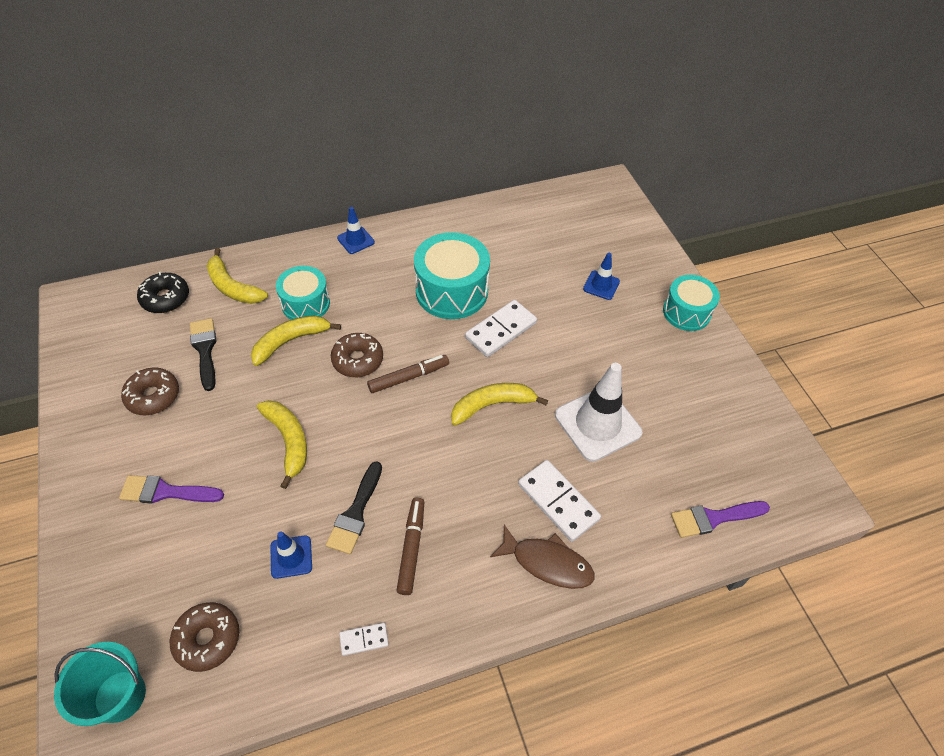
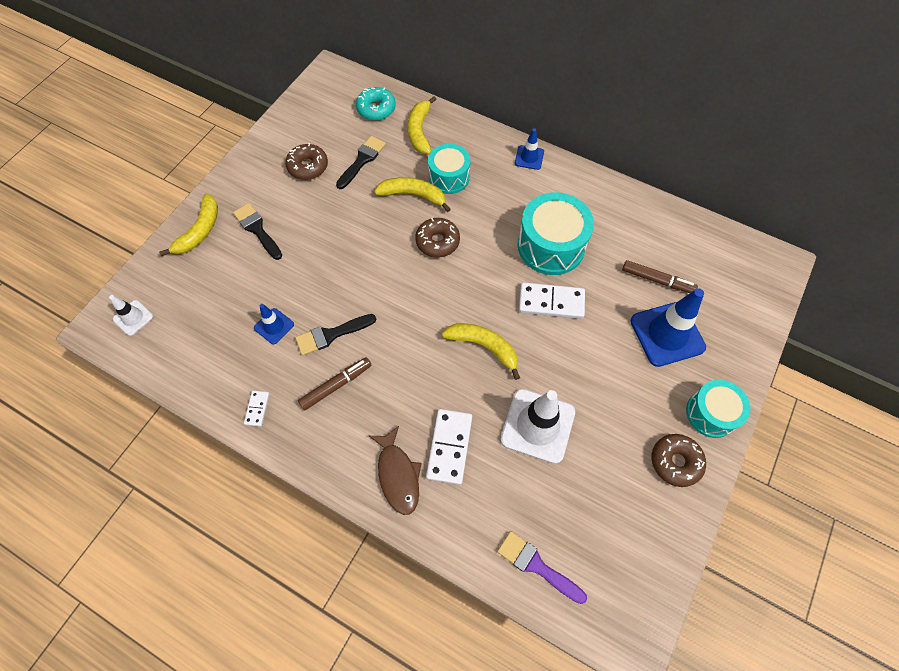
camera: 50 degrees right, 10 degrees up
turquoise bucket [54,642,146,726] -> white traffic cone [109,295,153,336]
purple brush [119,475,224,504] -> black brush [233,203,282,260]
black donut [137,272,189,313] -> turquoise donut [356,87,396,120]
brown donut [170,602,239,672] -> brown donut moved to [652,434,706,487]
yellow banana [257,400,307,489] -> yellow banana moved to [159,193,218,256]
white domino [339,623,389,656] -> white domino turned 60 degrees clockwise [244,391,270,427]
brown marker [367,355,449,393] -> brown marker moved to [622,260,698,293]
blue traffic cone [583,253,620,300] -> blue traffic cone [631,288,706,367], size x1.93

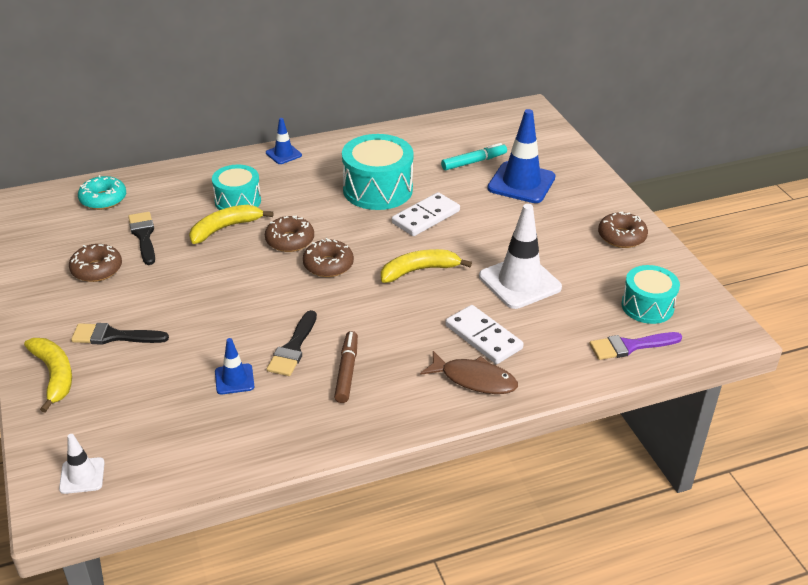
camera: 50 degrees left, 25 degrees down
white domino [244,391,270,427] -> none
yellow banana [408,96,436,154] -> none
brown marker [622,260,698,293] -> turquoise marker [441,143,507,170]
turquoise drum [686,380,751,438] -> turquoise drum moved to [621,265,680,324]
none -> brown donut [303,238,354,277]

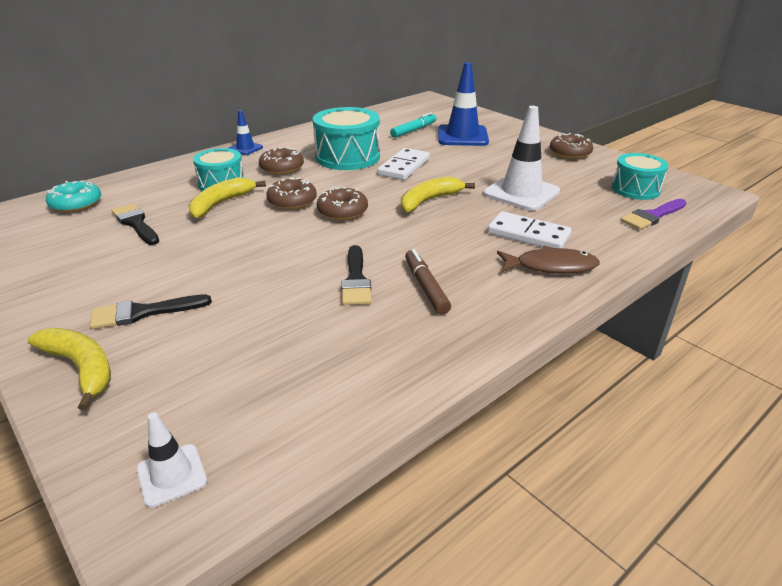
camera: 20 degrees left, 5 degrees down
brown donut [69,244,122,282] -> brown donut moved to [259,147,304,175]
blue traffic cone [215,338,255,394] -> none

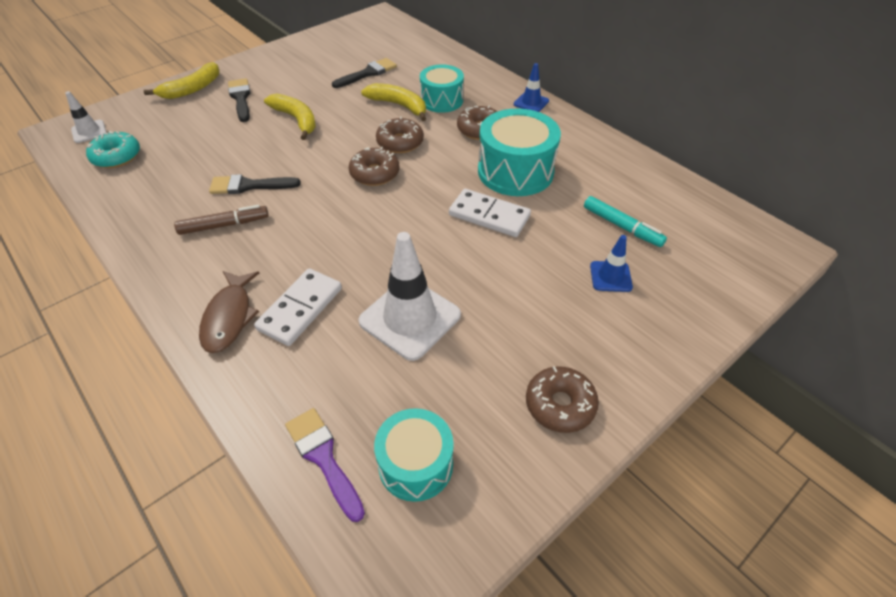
camera: 90 degrees right, 15 degrees up
turquoise donut [46,181,101,213] -> turquoise donut moved to [86,131,140,168]
yellow banana [401,177,475,213] -> yellow banana moved to [264,94,316,140]
blue traffic cone [438,62,489,146] -> blue traffic cone [590,235,633,292], size x0.52

